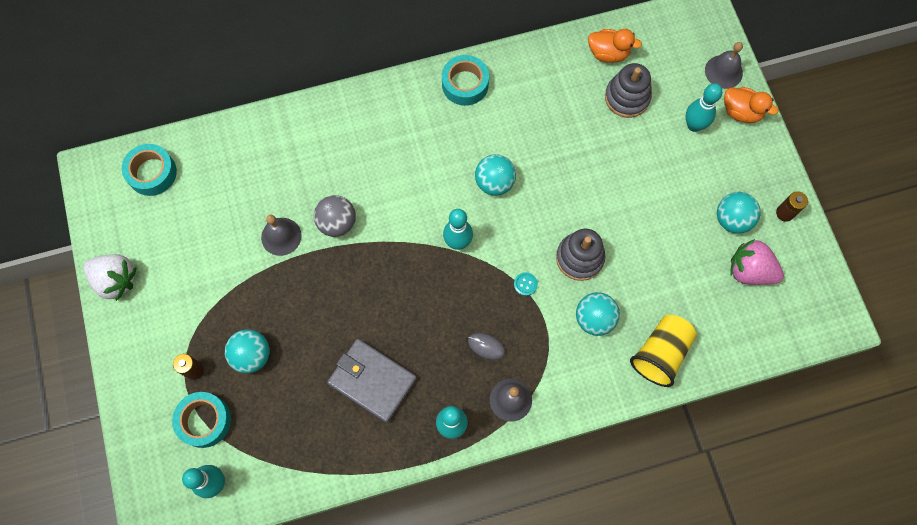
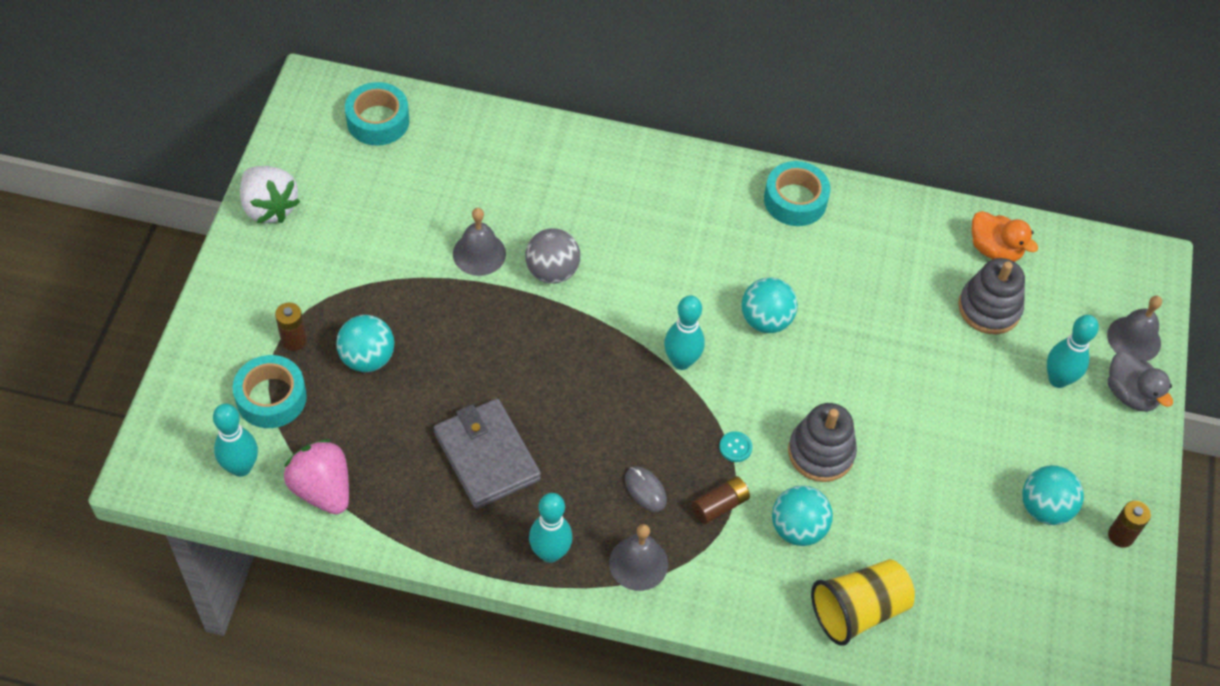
camera: 25 degrees right, 15 degrees down
orange duck [724,87,778,123] -> grey duck [1108,351,1173,412]
pink strawberry [730,239,784,285] -> pink strawberry moved to [284,439,349,514]
none -> brown battery [692,476,750,524]

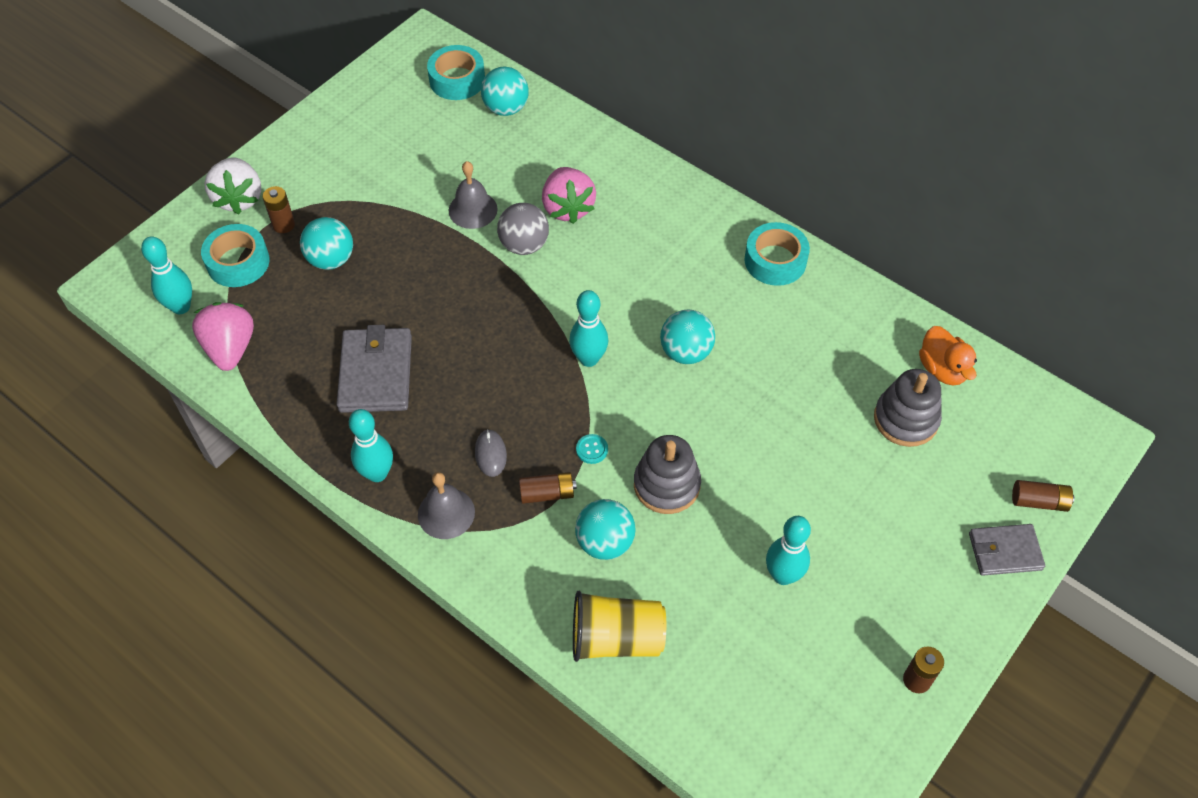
camera: 30 degrees right, 0 degrees up
white strawberry [240,166,300,223] -> white strawberry moved to [204,158,261,214]
turquoise ball [1022,465,1084,525] -> turquoise ball moved to [481,67,529,116]
turquoise bowling pin [1047,315,1099,388] -> turquoise bowling pin moved to [766,516,811,585]
grey bell [1107,296,1162,361] -> brown battery [1012,480,1074,512]
grey duck [1108,351,1173,412] -> grey wallet [969,524,1045,576]
none -> pink strawberry [542,167,596,224]

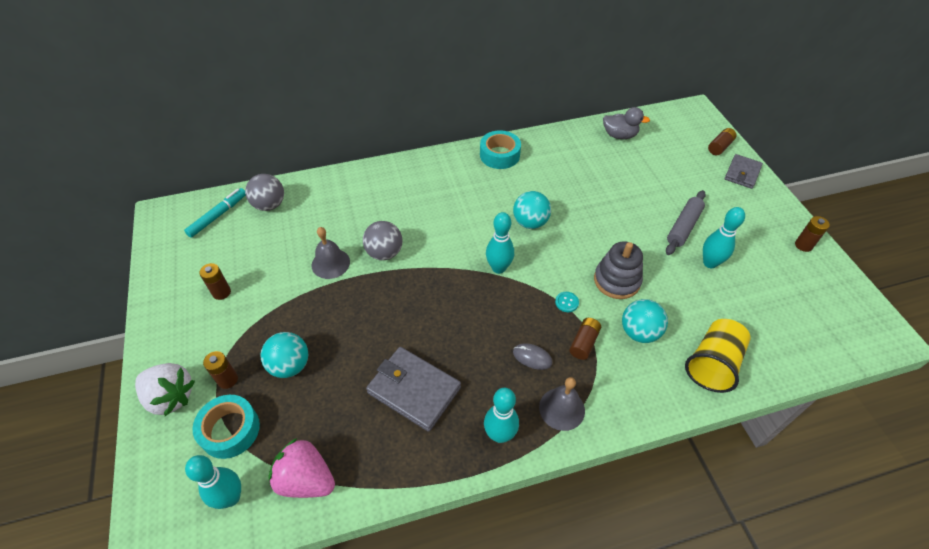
camera: 55 degrees left, 5 degrees down
turquoise tape [427,45,485,100] -> turquoise marker [184,188,246,237]
turquoise ball [481,67,529,116] -> grey ball [245,174,284,211]
pink strawberry [542,167,596,224] -> none
grey stacking toy [874,369,942,447] -> none
orange duck [919,326,977,385] -> grey duck [603,107,650,139]
none -> brown battery [199,263,231,300]
none -> grey rolling pin [666,190,706,255]

